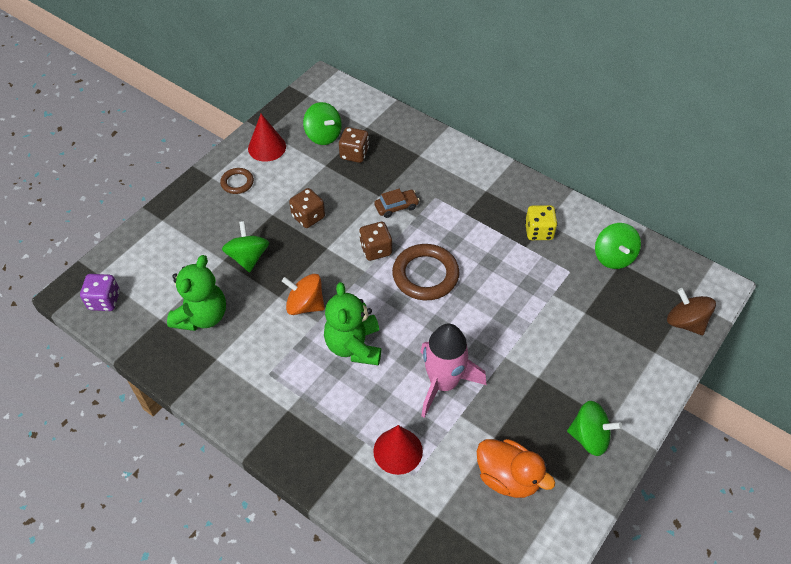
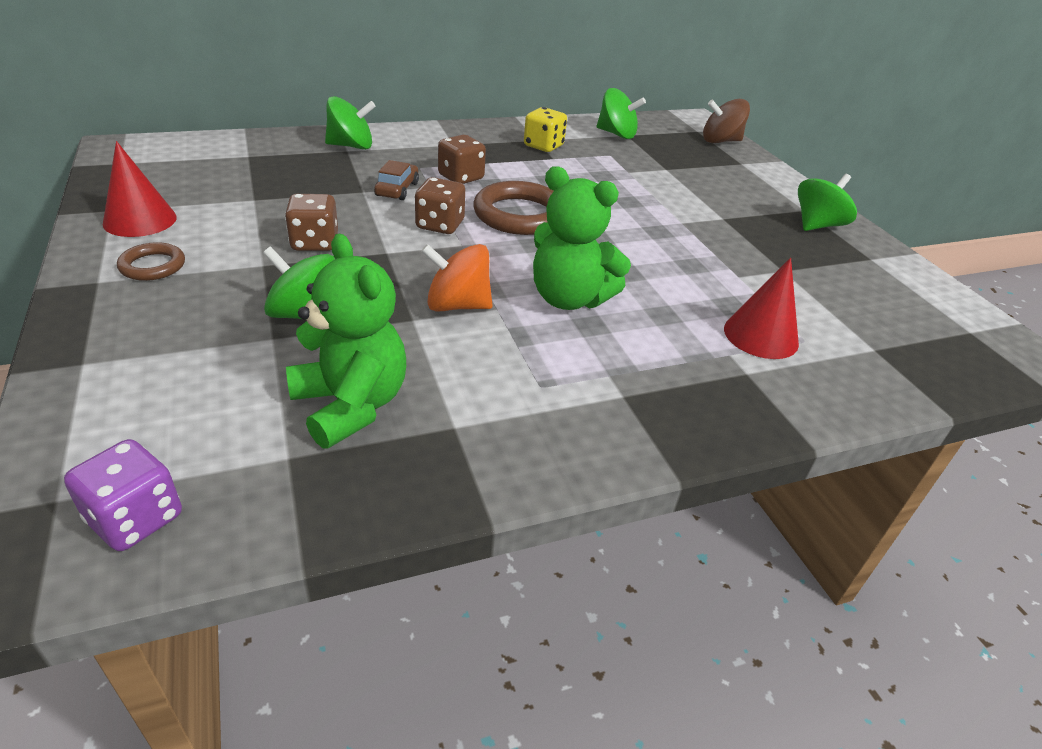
camera: 60 degrees left, 15 degrees down
orange spinning top [282,274,325,315] -> orange spinning top turned 45 degrees clockwise [421,244,493,311]
green spinning top [303,102,342,145] -> green spinning top moved to [325,96,376,150]
brown dice [339,127,369,163] -> brown dice moved to [438,135,486,184]
pink rocket [421,323,486,418] -> none
orange duck [477,439,555,498] -> none

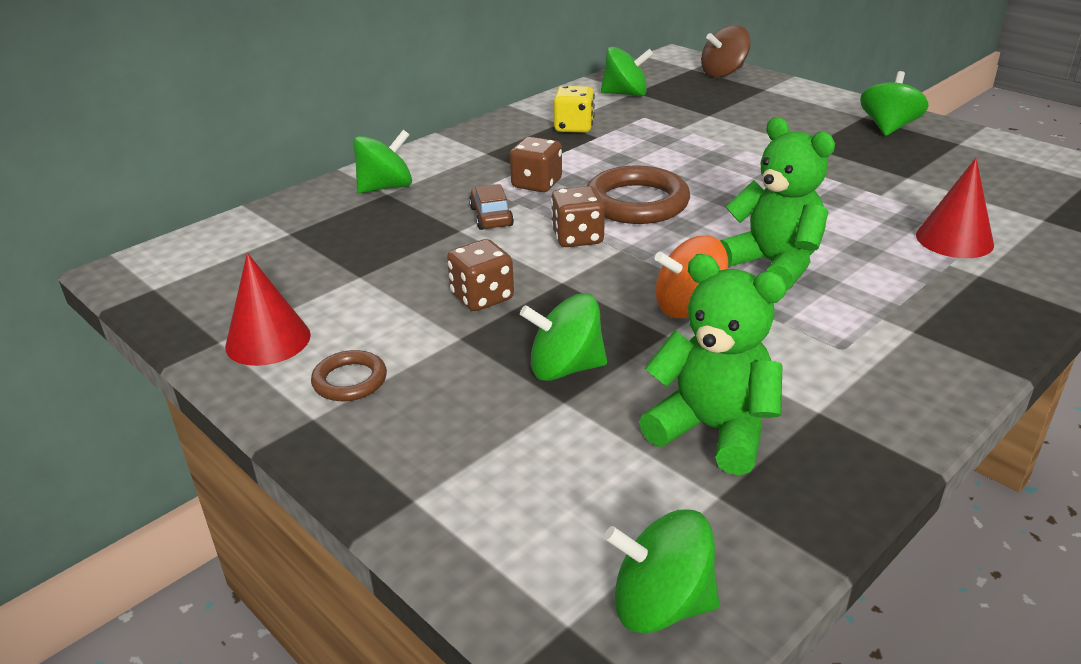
camera: 20 degrees left, 5 degrees down
purple dice [64,439,182,551] -> green spinning top [604,509,719,634]
green teddy bear [533,166,631,310] -> green teddy bear turned 135 degrees counterclockwise [720,117,835,291]

